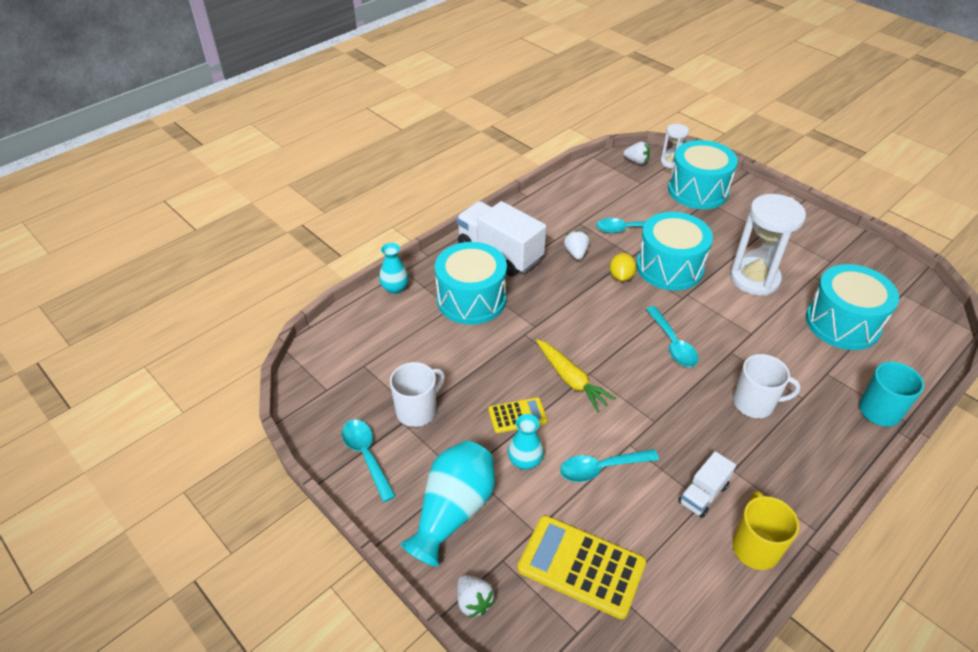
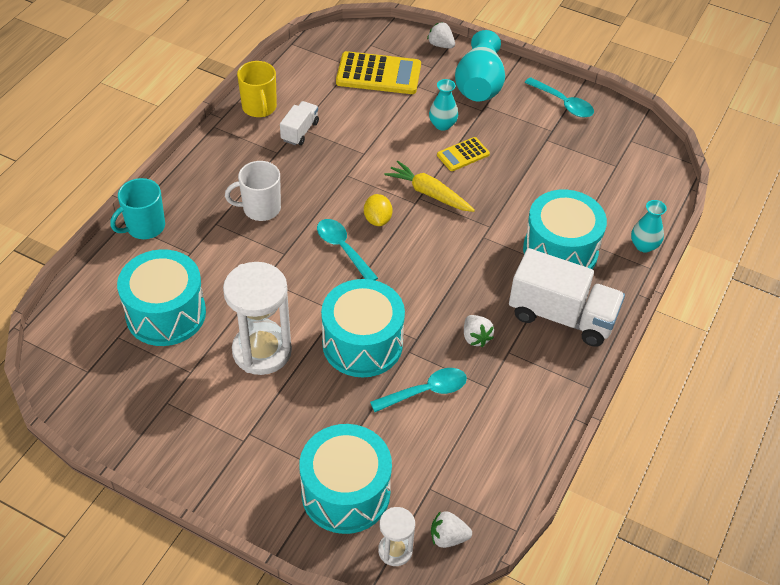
camera: 160 degrees right, 5 degrees up
white mug [390,362,445,427] -> none
turquoise spoon [560,449,659,482] -> none
yellow lemon [610,253,636,282] -> yellow lemon moved to [364,194,392,226]

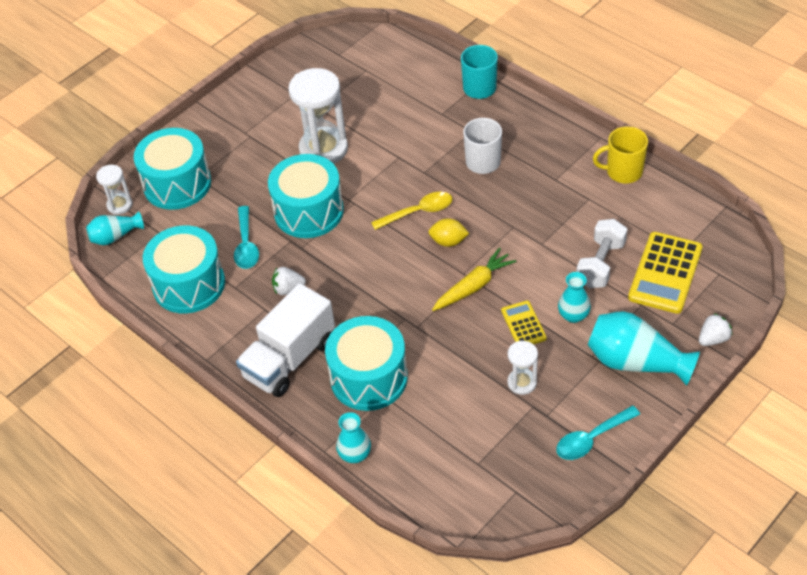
camera: 110 degrees right, 0 degrees up
turquoise drum [117,249,206,346] -> turquoise drum moved to [143,225,225,313]
white truck [280,101,319,145] -> none
turquoise spoon [317,219,378,281] -> yellow spoon [371,192,452,230]
white strawberry [431,511,472,548] -> turquoise vase [86,211,144,245]
none -> white hourglass [507,341,538,395]
none -> white dumbbell [577,219,627,288]

